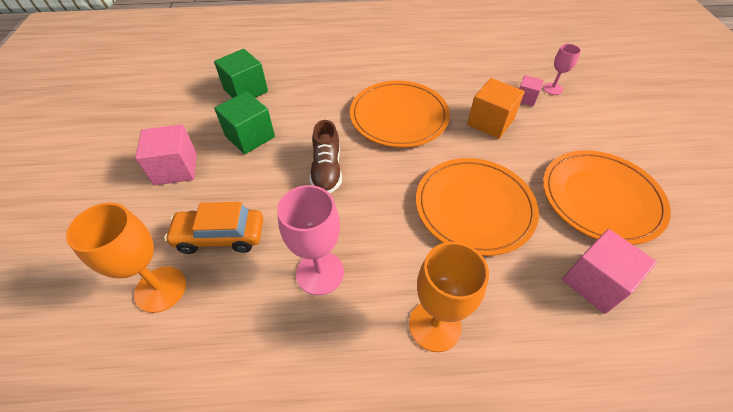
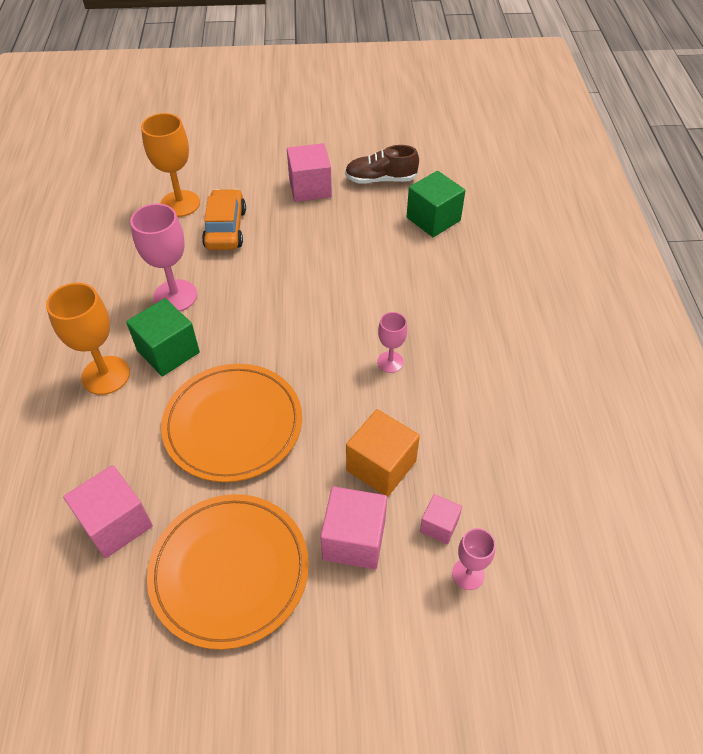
camera: 90 degrees right, 0 degrees up
green cube [214,91,275,154] -> green cube moved to [126,298,200,377]
brown shoe [310,120,342,193] -> brown shoe moved to [345,145,419,184]
orange plate [350,81,450,148] -> pink goblet [377,312,407,373]
none -> pink cube [320,486,387,569]

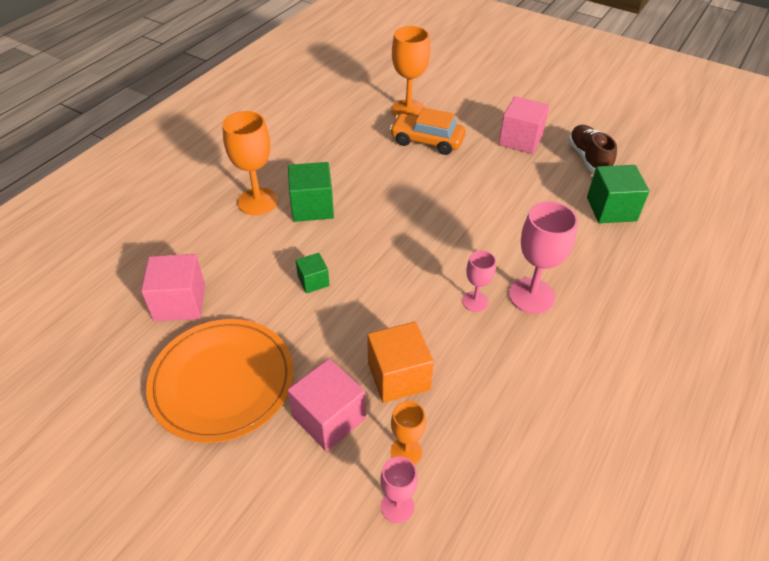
camera: 35 degrees right, 5 degrees down
pink goblet [130,203,197,311] -> pink goblet moved to [509,201,578,314]
orange plate [161,364,302,482] -> green cube [296,253,330,293]
orange car [202,189,246,250] -> orange car turned 105 degrees counterclockwise [390,107,466,155]
brown shoe [345,145,419,184] -> brown shoe turned 45 degrees clockwise [568,125,617,173]
pink cube [420,494,462,544] -> orange goblet [391,401,426,465]

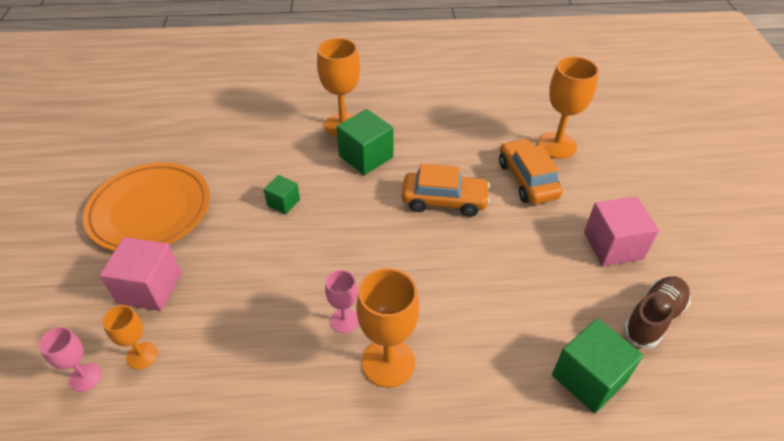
camera: 55 degrees right, 0 degrees up
pink cube [141,254,205,321] -> none
orange cube [367,322,434,403] -> none
pink goblet [509,201,578,314] -> orange goblet [356,268,419,388]
none -> orange car [402,164,490,217]

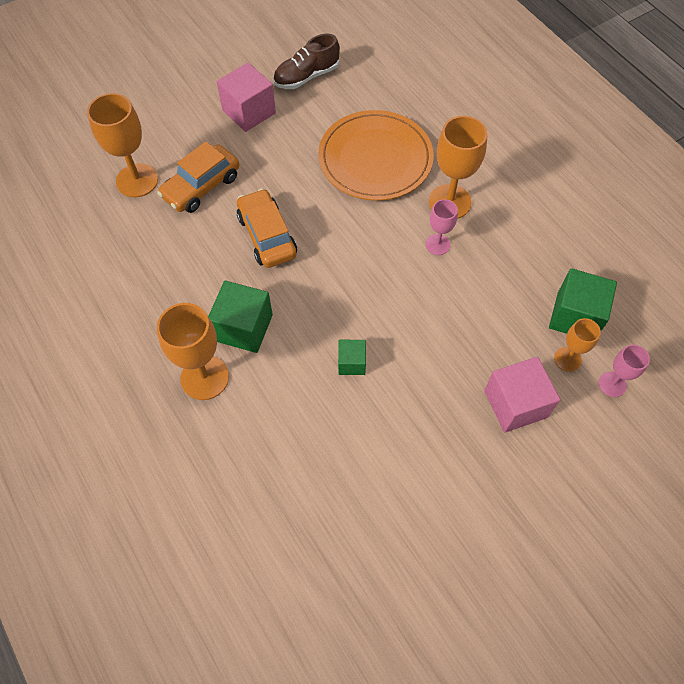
camera: 120 degrees left, 15 degrees up
orange plate [83,162,210,251] -> orange plate moved to [318,110,434,200]
green cube [552,318,643,413] -> green cube moved to [549,268,617,334]
brown shoe [623,276,690,348] -> brown shoe turned 45 degrees counterclockwise [273,34,340,89]

